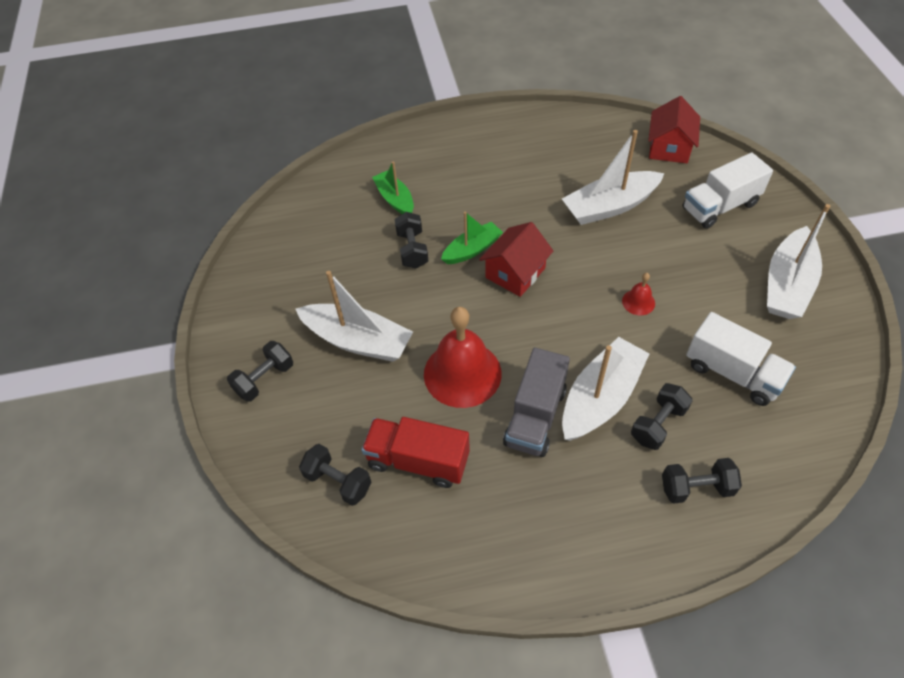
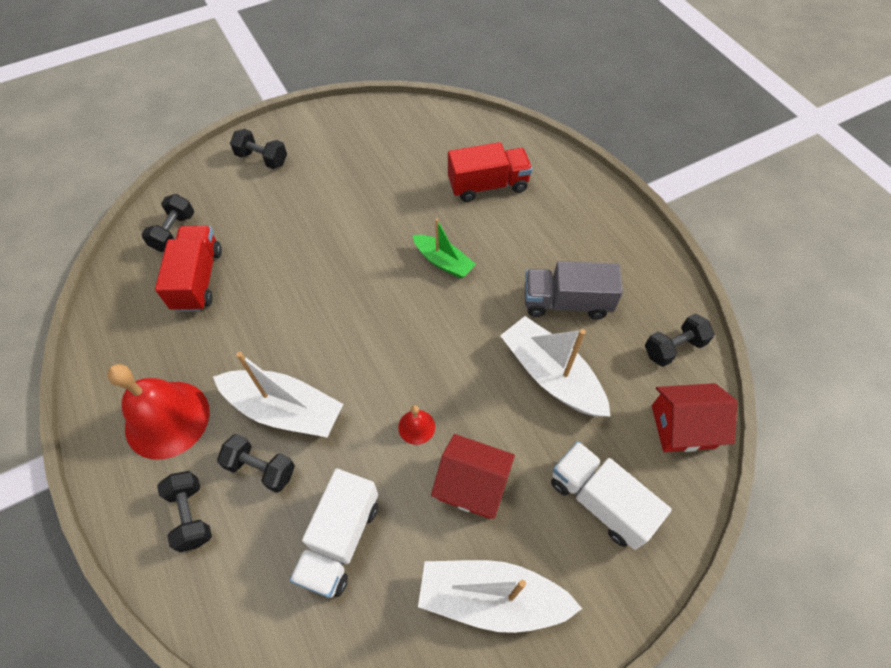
camera: 70 degrees right, 5 degrees up
white boat [295,271,413,362] -> none
green boat [372,161,414,214] -> red truck [448,142,533,202]
black dumbbell [395,212,428,269] -> black dumbbell moved to [645,314,714,367]
red bell [424,307,502,408] -> red bell moved to [107,364,210,460]
red house [479,222,553,297] -> red house moved to [431,434,515,519]
grey truck [503,347,570,457] -> grey truck moved to [525,261,623,319]

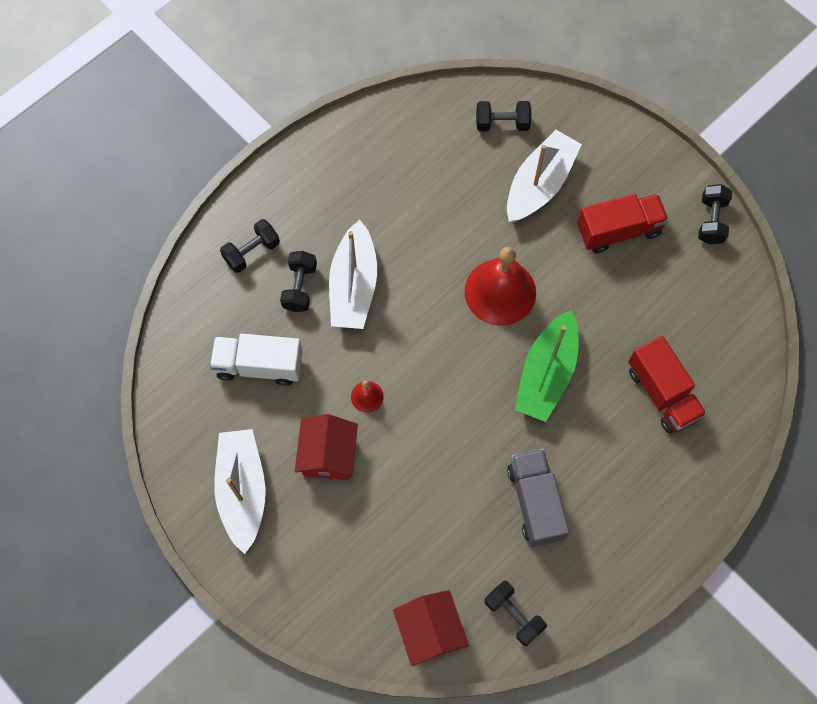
camera: 75 degrees right, 10 degrees up
red bell [107,364,210,460] -> red bell moved to [464,247,536,326]
red truck [155,226,222,312] -> red truck moved to [577,194,669,253]
black dumbbell [230,129,287,169] -> black dumbbell moved to [698,184,732,244]
green boat [413,218,476,279] -> green boat [515,310,578,422], size x1.62
white boat [500,316,611,417] -> white boat moved to [507,130,582,222]
white truck [551,441,672,550] -> none

